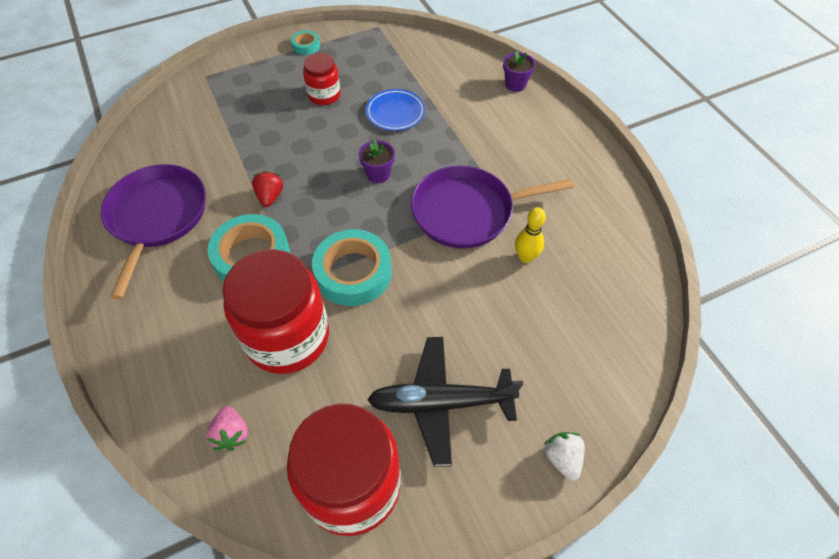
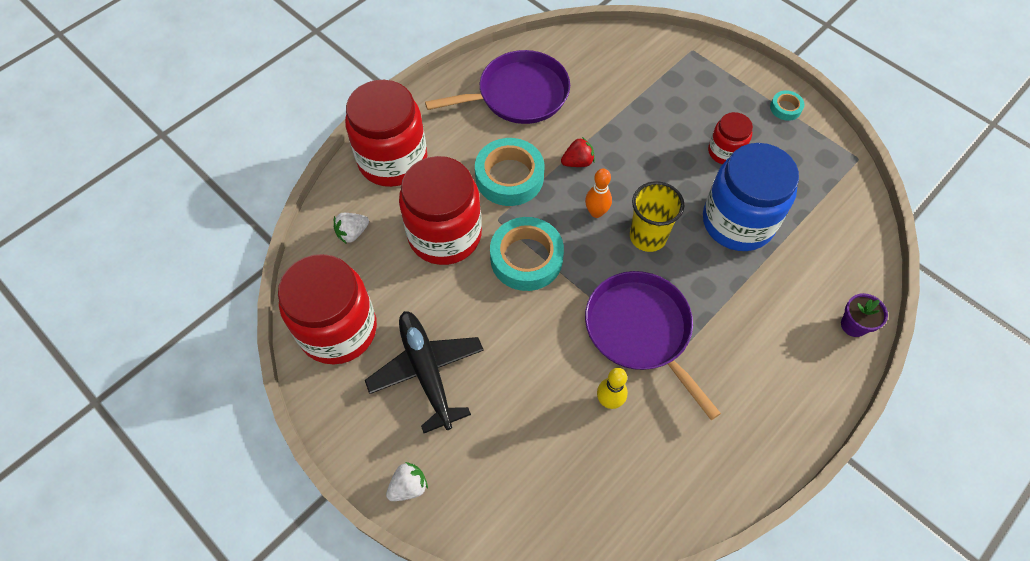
camera: 70 degrees right, 5 degrees up
pink strawberry [206,406,248,451] -> white strawberry [333,213,369,244]
purple flower pot [359,140,395,183] -> yellow cup [630,181,684,252]
blue plate [366,89,425,131] -> blue jar [703,143,799,251]
none -> red jar [345,80,427,187]
none -> orange bowling pin [585,169,612,218]

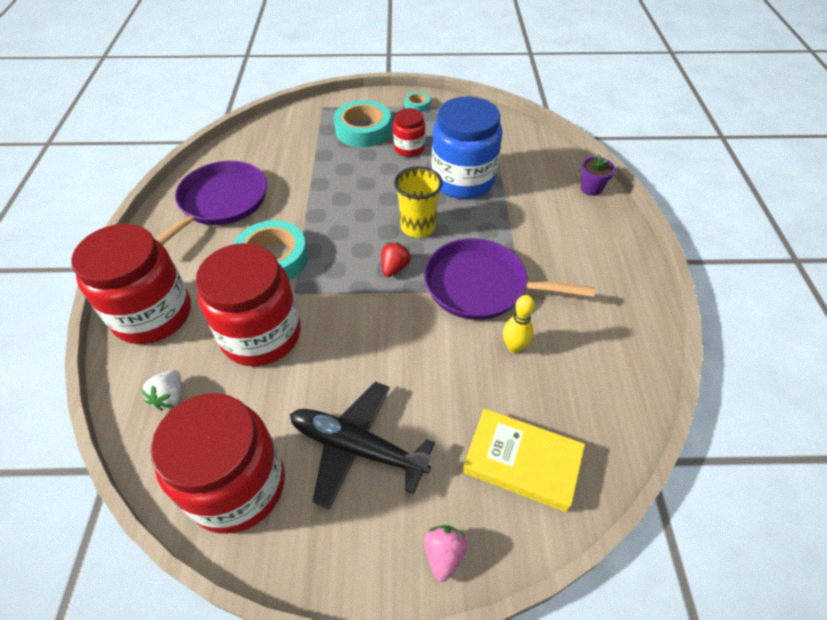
camera: 45 degrees left, 10 degrees down
white strawberry [386,462,428,501] -> pink strawberry [424,525,467,582]
turquoise tape [490,217,564,291] -> turquoise tape moved to [334,100,391,147]
red strawberry [561,137,595,167] -> red strawberry moved to [381,242,411,277]
orange bowling pin [585,169,612,218] -> none
none -> yellow book [462,409,585,512]

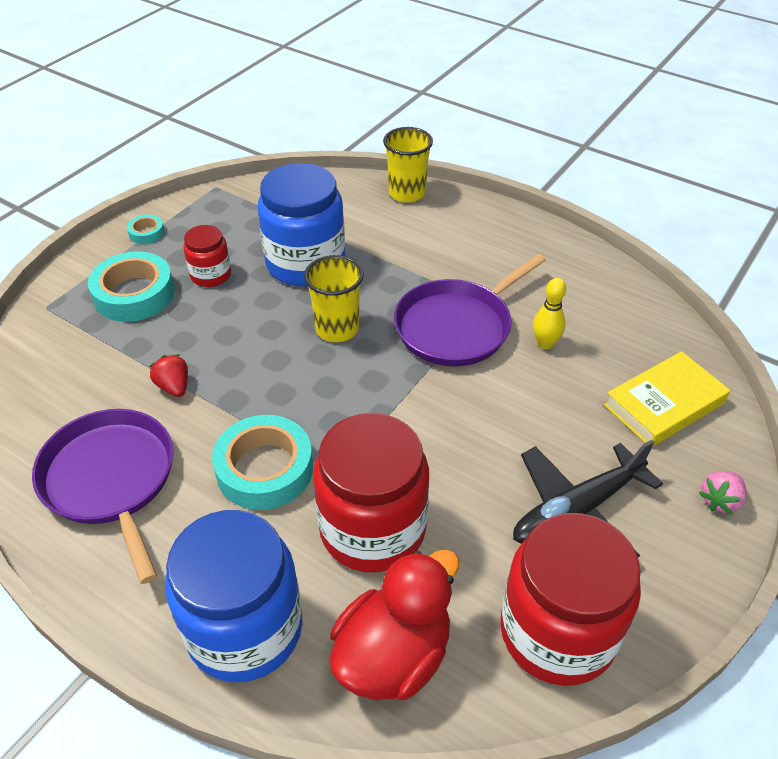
camera: 55 degrees left, 5 degrees down
red jar [72,224,191,344] -> blue jar [165,510,302,682]
white strawberry [141,370,182,410] -> red duck [330,549,459,700]
red strawberry [381,242,411,277] -> red strawberry moved to [149,354,188,397]
pink strawberry [424,525,467,582] -> pink strawberry turned 90 degrees counterclockwise [699,471,746,514]
purple flower pot [581,154,615,196] -> yellow cup [383,127,433,203]

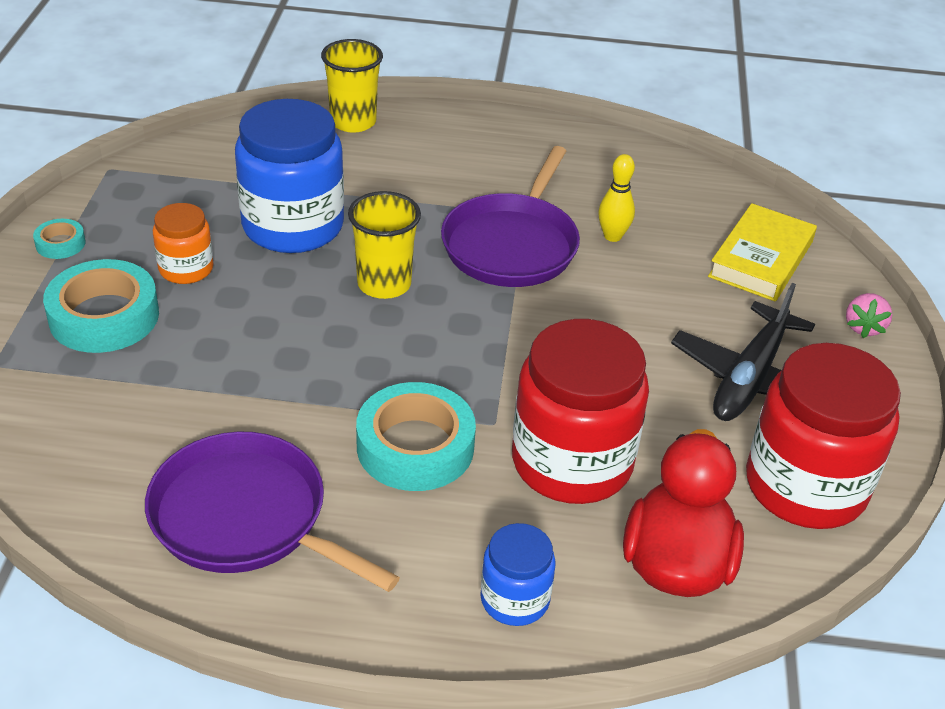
camera: 30 degrees left, 5 degrees down
red strawberry [149,354,188,397] -> none
blue jar [165,510,302,682] -> blue jar [480,523,556,626], size x0.51
red jar [183,225,231,287] -> orange jar [153,203,214,284]

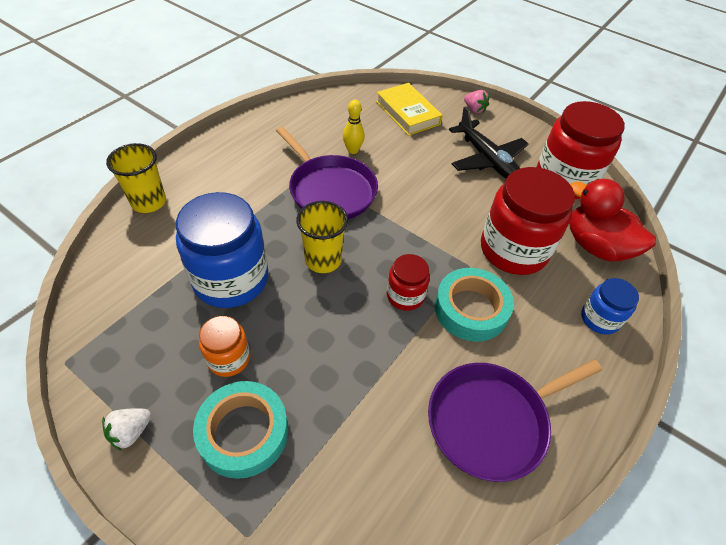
camera: 60 degrees left, 10 degrees up
turquoise tape [33,219,85,259] -> white strawberry [102,408,151,451]
none -> red jar [387,254,430,311]

